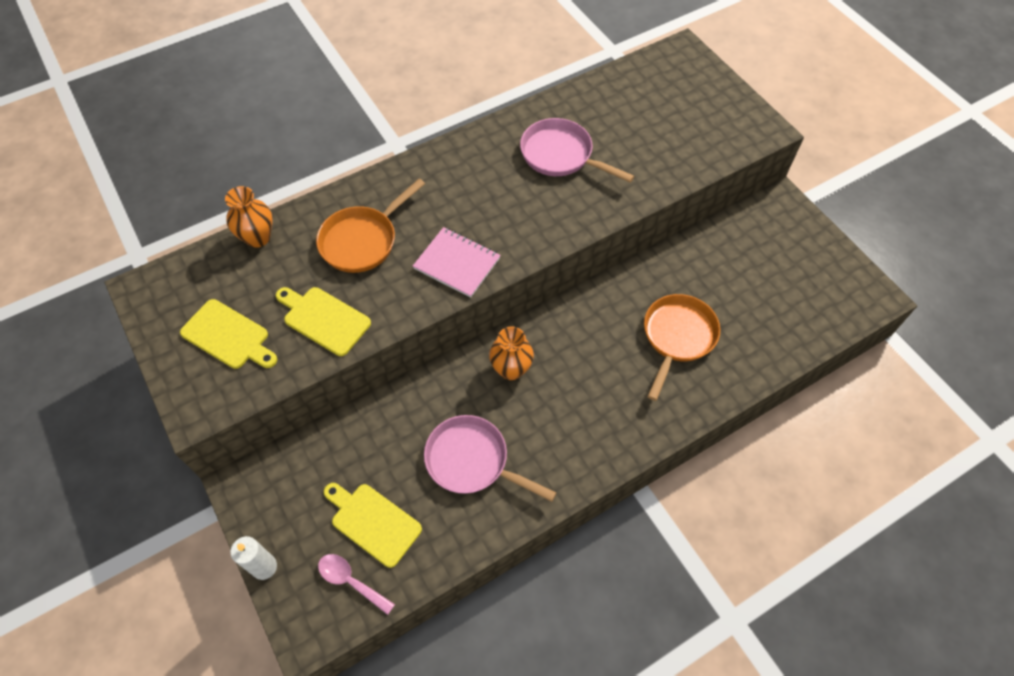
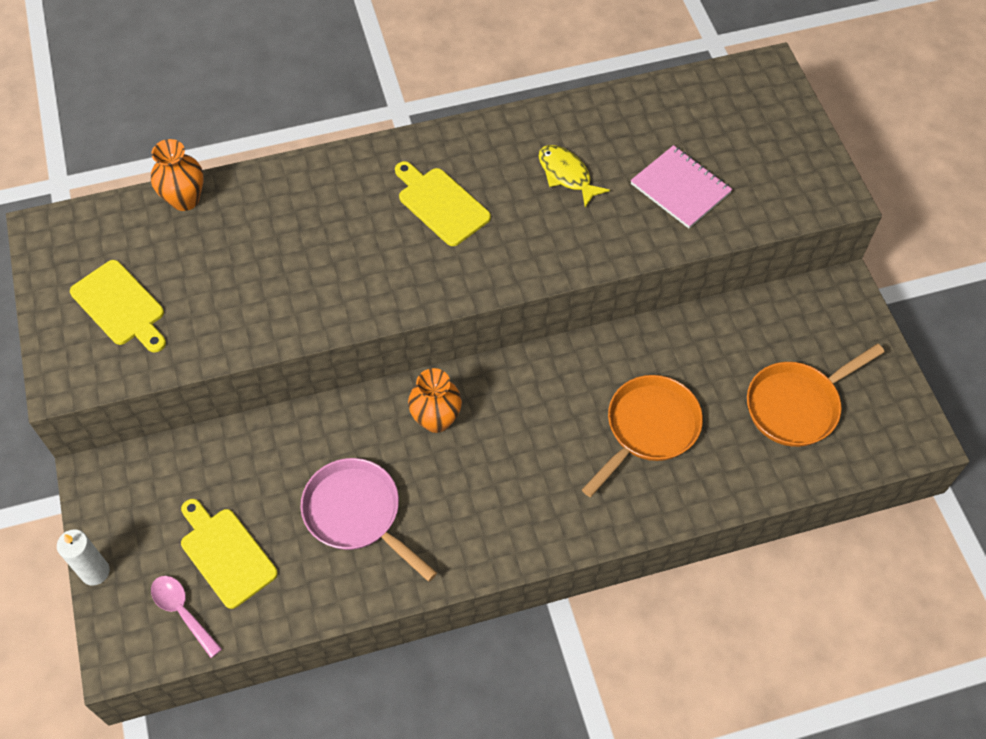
camera: 15 degrees right, 0 degrees up
yellow cutting board [276,287,371,356] -> yellow cutting board moved to [395,161,491,246]
orange pan [316,178,425,273] -> orange pan moved to [747,344,885,447]
pink notebook [413,227,501,298] -> pink notebook moved to [631,145,733,228]
pink pan [520,118,634,182] -> yellow fish [539,145,610,207]

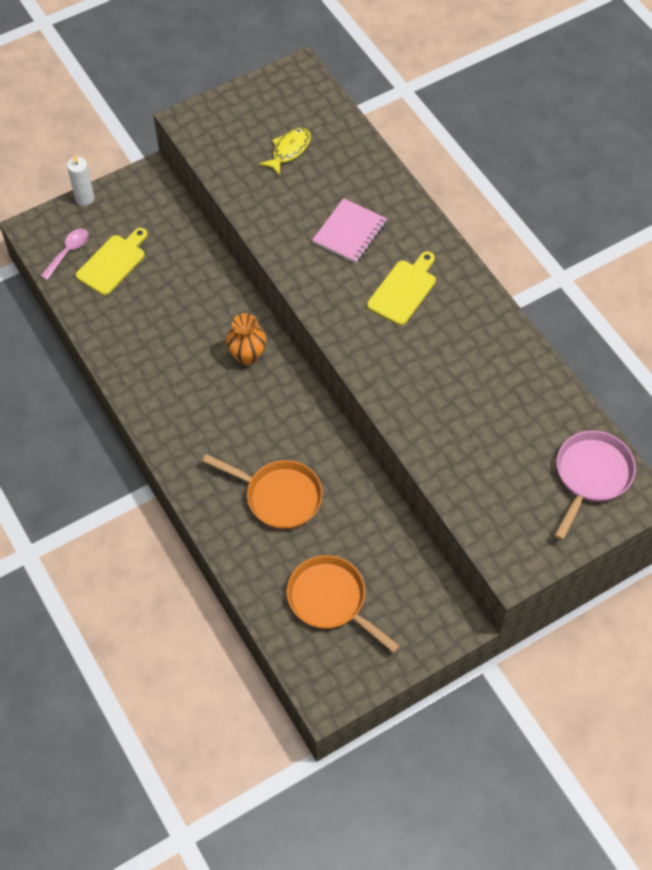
camera: 75 degrees right, 0 degrees up
yellow cutting board [70,260,166,352] -> none
orange vase [151,139,204,211] -> none
pink pan [301,458,437,582] -> pink pan moved to [554,431,636,540]
yellow fish [539,145,610,207] -> yellow fish moved to [259,128,311,176]
pink notebook [631,145,733,228] -> pink notebook moved to [312,198,387,263]

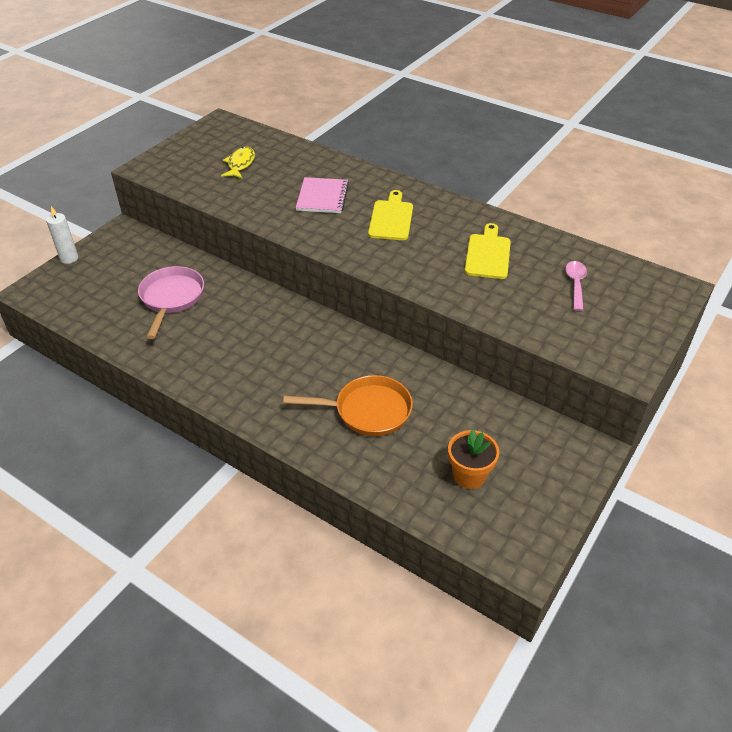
camera: 25 degrees left, 15 degrees down
pink spoon [40,229,88,280] -> pink spoon moved to [565,261,587,311]
yellow cutting board [76,228,147,295] -> yellow cutting board moved to [465,223,511,279]
orange vase [226,313,266,366] -> none
orange pan [287,555,400,653] -> orange flower pot [448,430,499,489]
pink pan [554,431,636,540] -> pink pan moved to [138,266,204,339]

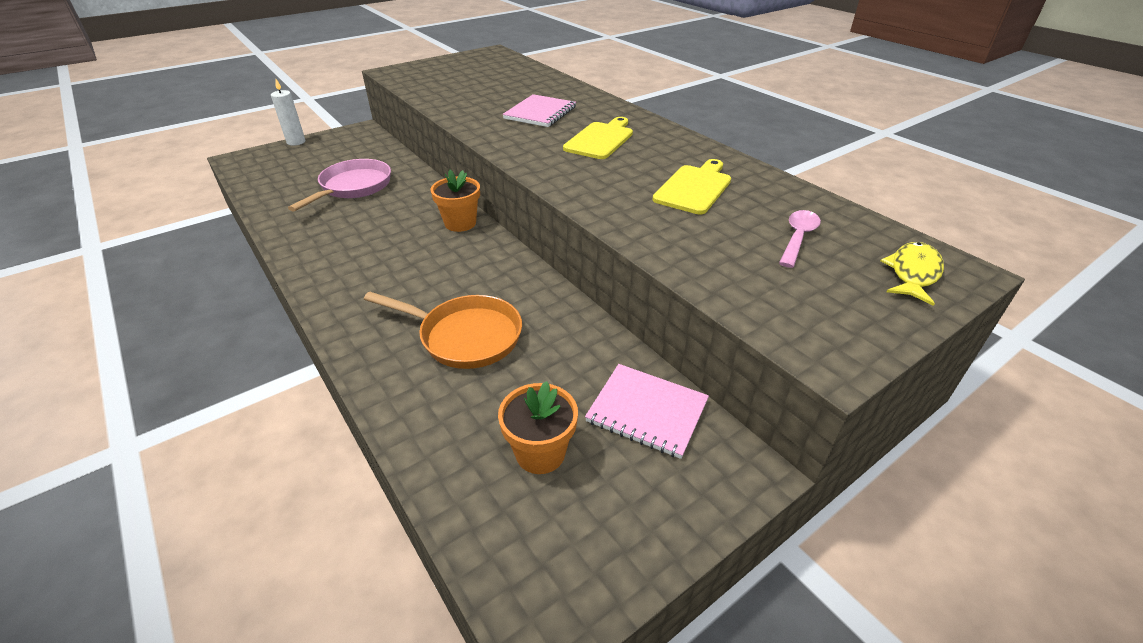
camera: 20 degrees right, 5 degrees down
yellow fish [221,147,255,179] -> yellow fish moved to [881,242,944,306]
none -> orange flower pot [430,170,480,232]
none -> pink notebook [585,364,709,459]

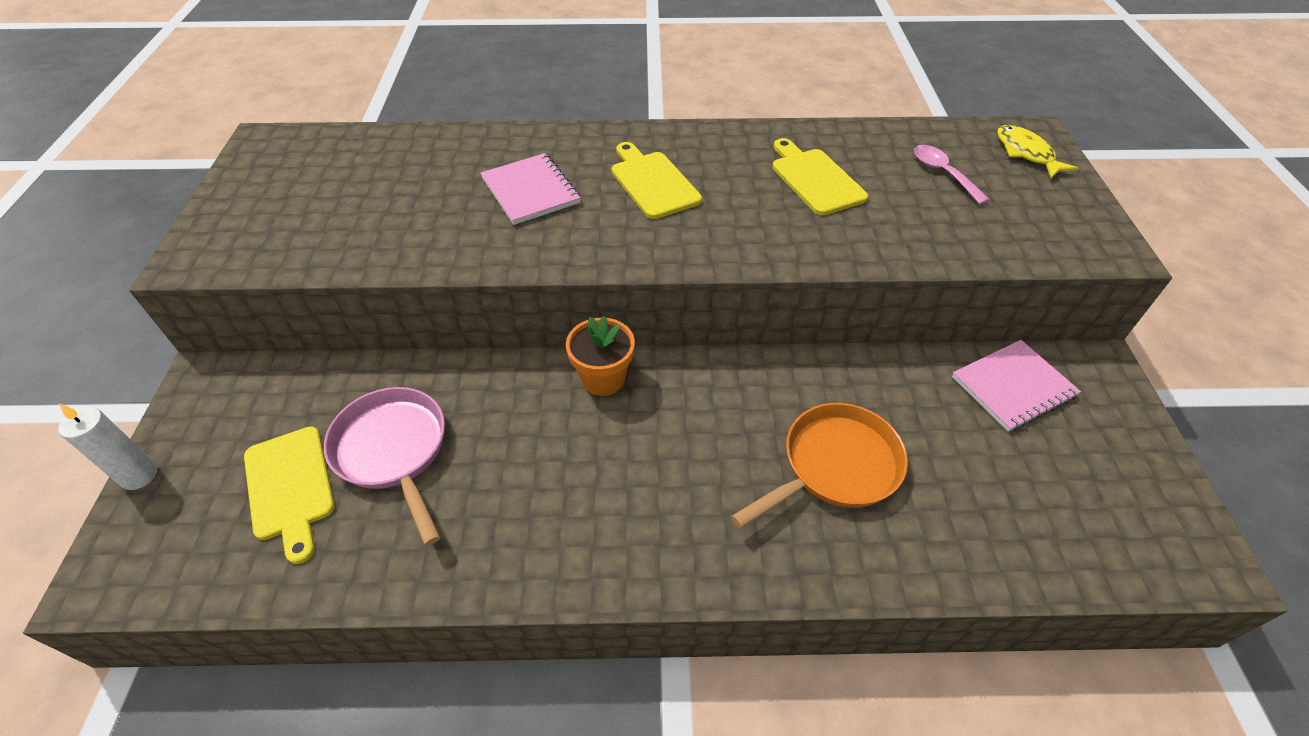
camera: 55 degrees left, 10 degrees up
orange flower pot [498,381,578,474] -> none
none -> yellow cutting board [244,426,335,564]

